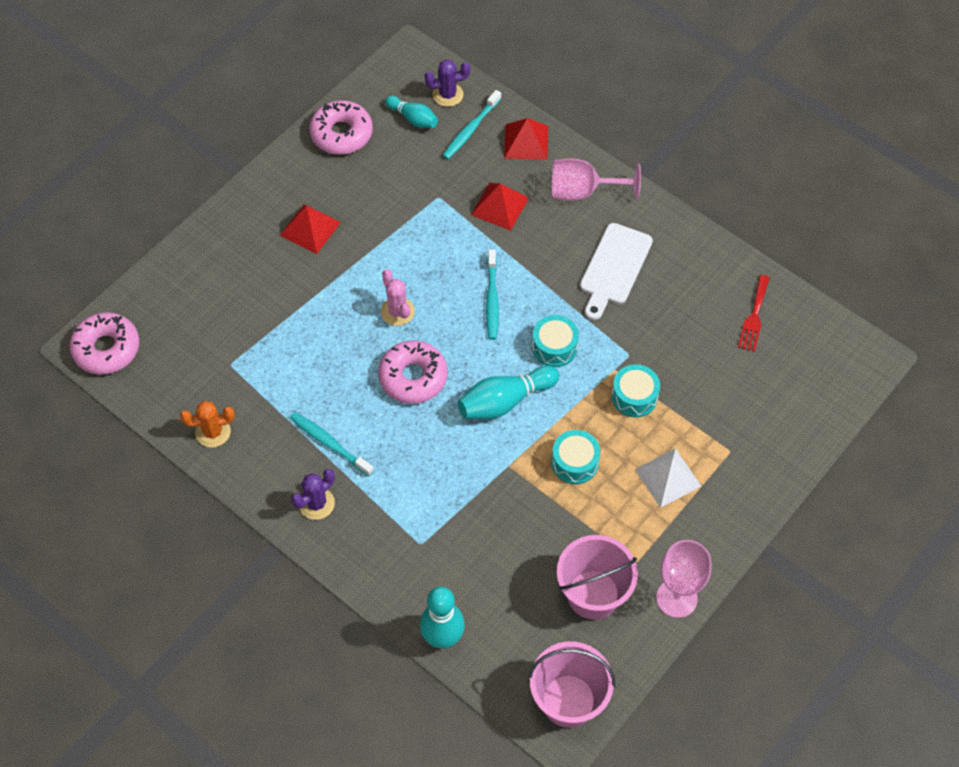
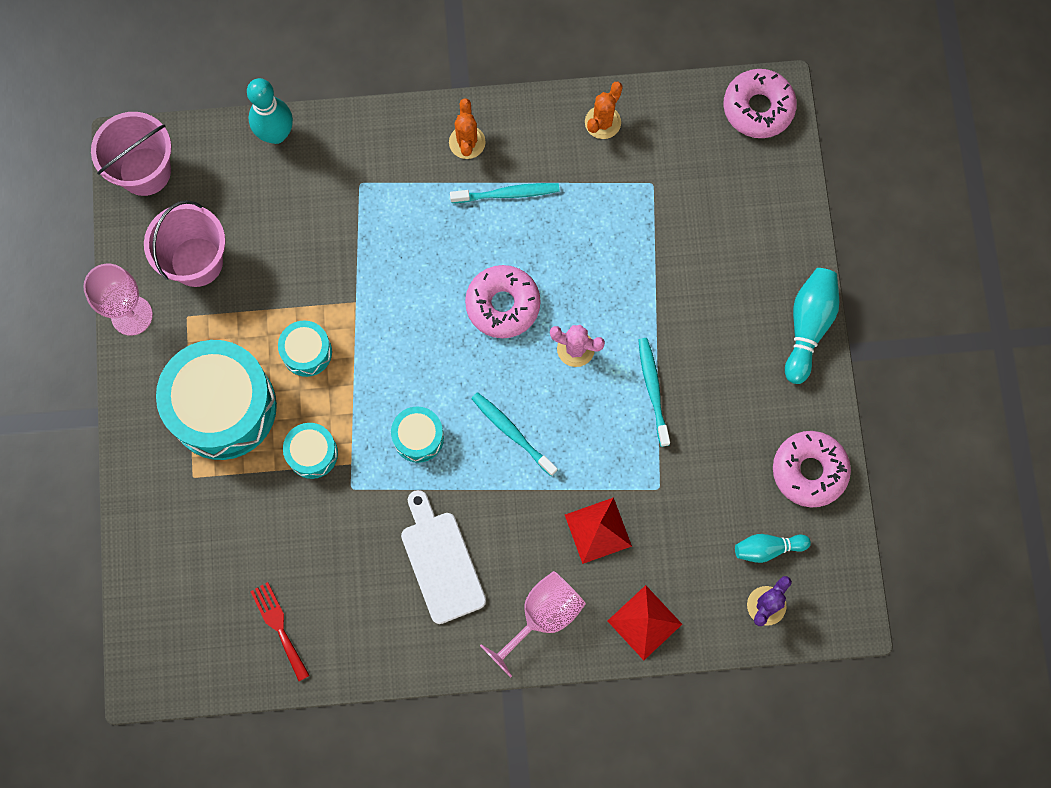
camera: 135 degrees right, 15 degrees up
red pyramid [280,204,341,254] -> none
purple cactus [291,469,335,520] -> orange cactus [449,98,486,159]
turquoise toothbrush [442,90,501,159] -> turquoise toothbrush moved to [638,338,670,447]
turquoise bowling pin [458,365,559,419] -> turquoise bowling pin moved to [785,268,839,384]
white pyramid [635,448,701,508] -> turquoise drum [156,340,277,460]

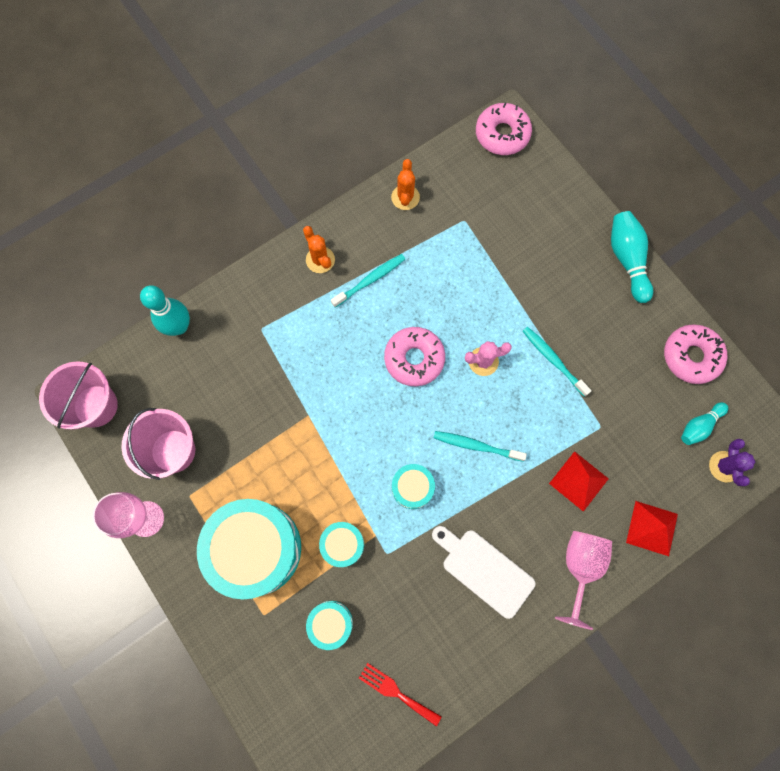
camera: 30 degrees left, 0 degrees up
turquoise drum [278,321,332,377] -> turquoise drum moved to [306,601,353,650]

